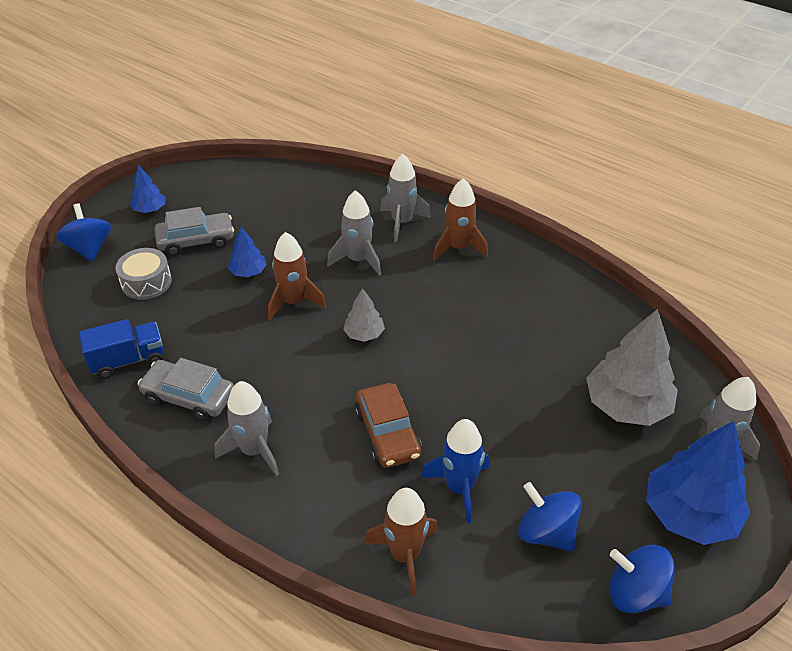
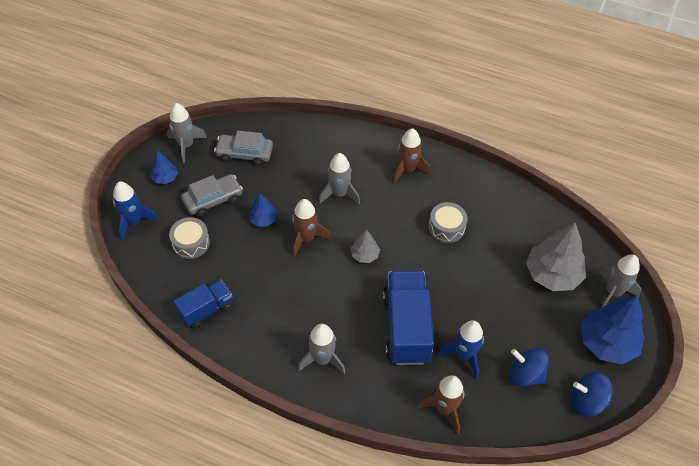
camera: 15 degrees left, 10 degrees up
blue spinning top [56,203,111,262] -> blue rocket [113,181,158,241]
grey car [138,358,234,421] -> grey car moved to [214,131,273,166]
brown car [355,383,422,468] -> blue truck [383,271,434,365]
grey rocket [380,154,431,242] -> grey rocket moved to [167,103,207,163]
none -> grey drum [429,202,468,243]

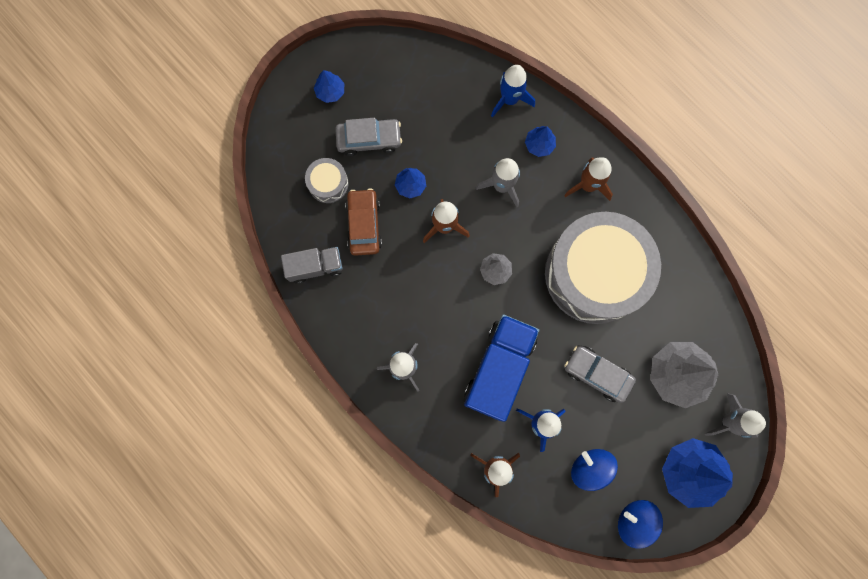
camera: 25 degrees right, 25 degrees up
blue rocket [113,181,158,241] -> blue rocket moved to [491,65,535,118]
grey rocket [167,103,207,163] -> none
blue truck [173,280,232,329] -> grey truck [281,247,343,284]
grey car [214,131,273,166] -> grey car moved to [565,345,636,403]
grey drum [429,202,468,243] -> grey drum [545,212,661,324], size x2.46
none -> brown car [345,188,382,256]
none -> blue tree [525,126,556,157]

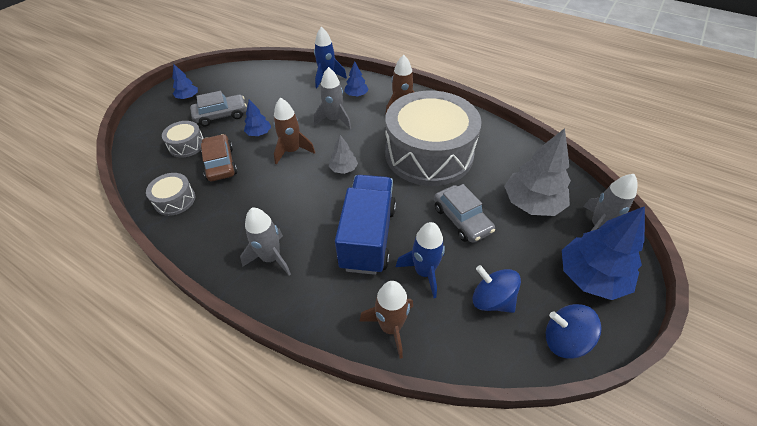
camera: 15 degrees left, 30 degrees down
grey truck [281,247,343,284] -> grey drum [146,173,195,216]
grey car [565,345,636,403] -> grey car turned 135 degrees counterclockwise [434,184,495,243]

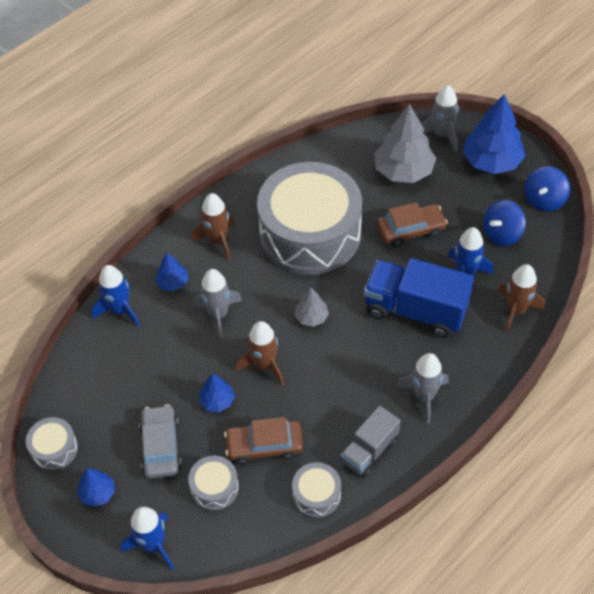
camera: 75 degrees left, 5 degrees up
grey car [434,184,495,243] -> brown car [377,202,448,247]
none -> grey drum [26,417,78,470]
none -> blue rocket [121,507,174,570]
none -> grey truck [341,406,401,477]

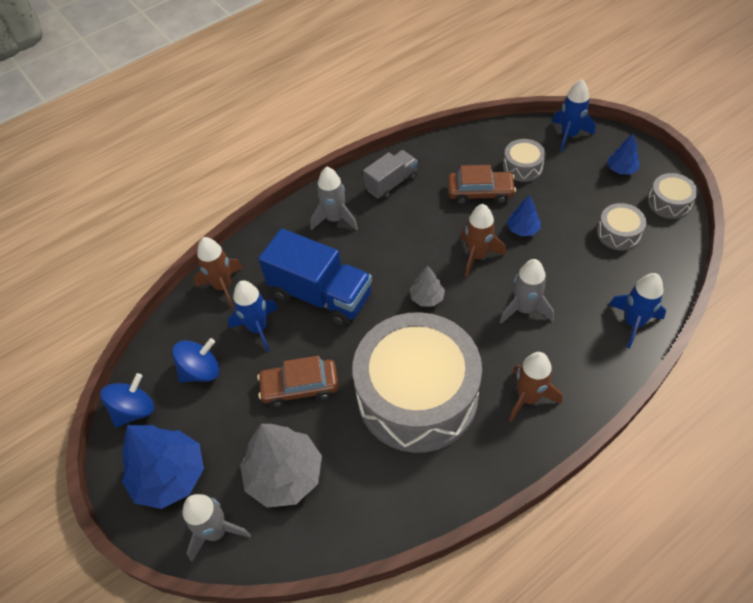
camera: 170 degrees left, 0 degrees up
grey car [139,404,182,479] -> none
blue tree [155,253,189,292] -> none
grey drum [292,462,341,518] -> grey drum moved to [597,203,646,250]

